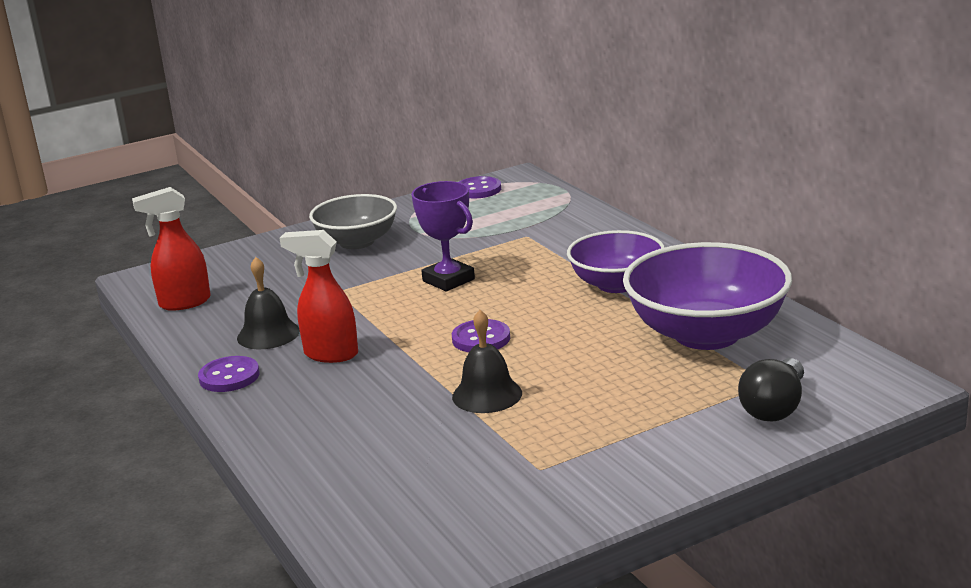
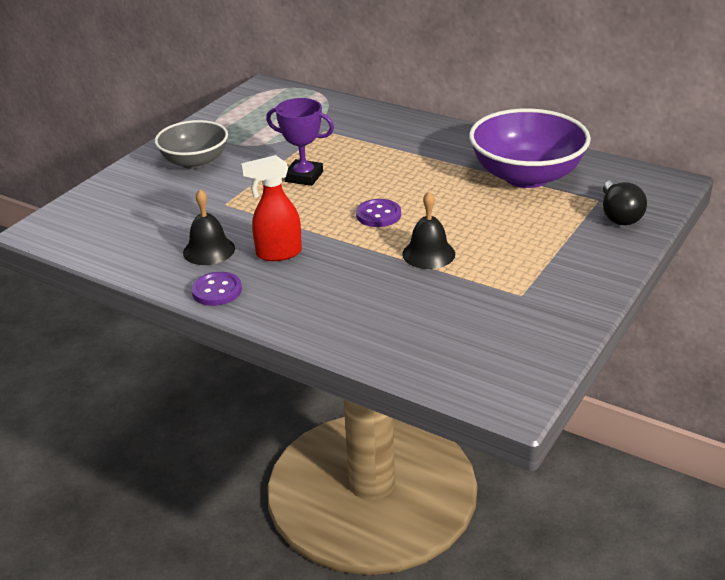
camera: 30 degrees left, 10 degrees up
red spray bottle [132,187,211,311] -> none
purple button [459,176,501,198] -> none
purple bowl [567,230,665,293] -> none

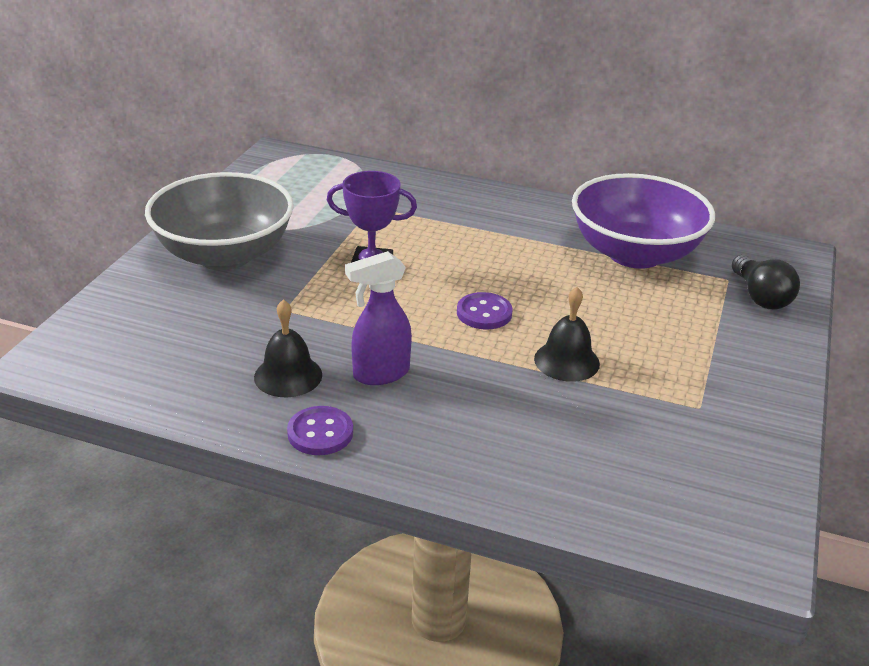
camera: 15 degrees left, 0 degrees up
grey bowl [155,120,228,169] -> grey bowl [145,172,294,270], size x1.55
red spray bottle [241,155,302,261] -> purple spray bottle [345,251,412,385]

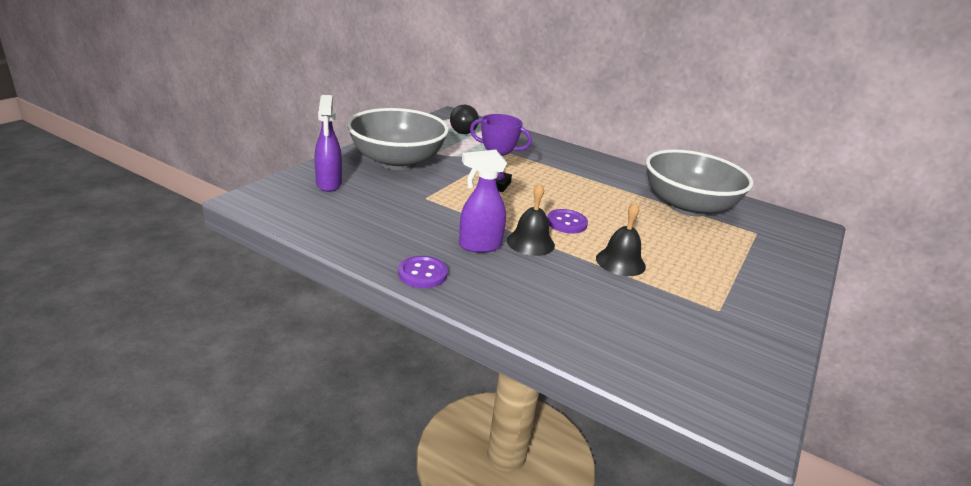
camera: 10 degrees right, 5 degrees down
black bell [254,299,322,398] -> black bell moved to [507,183,555,256]
purple bowl [572,173,715,269] -> grey bowl [646,149,754,217]
black light bulb [732,255,800,309] -> black light bulb moved to [450,105,479,134]
none -> purple spray bottle [315,95,342,192]

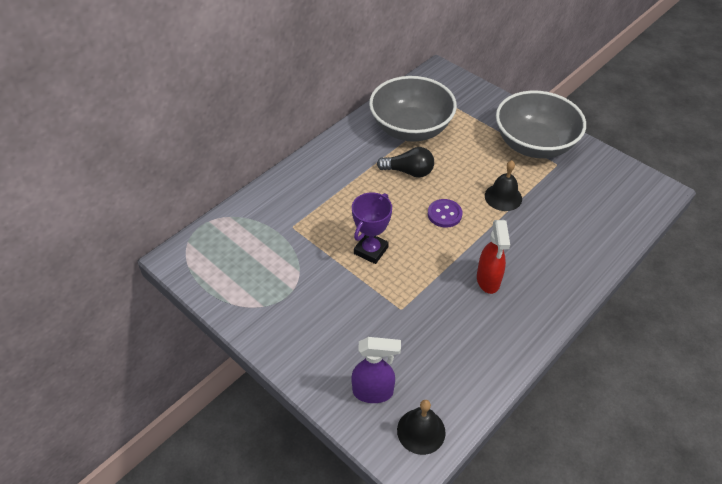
camera: 75 degrees left, 20 degrees up
grey bowl [347,108,449,170] -> grey bowl moved to [496,91,586,158]
purple button [398,256,448,288] -> none
black light bulb [450,105,479,134] -> black light bulb moved to [377,147,434,178]
purple spray bottle [459,150,507,253] -> red spray bottle [477,220,510,294]
black bell [507,183,555,256] -> black bell moved to [397,400,446,455]

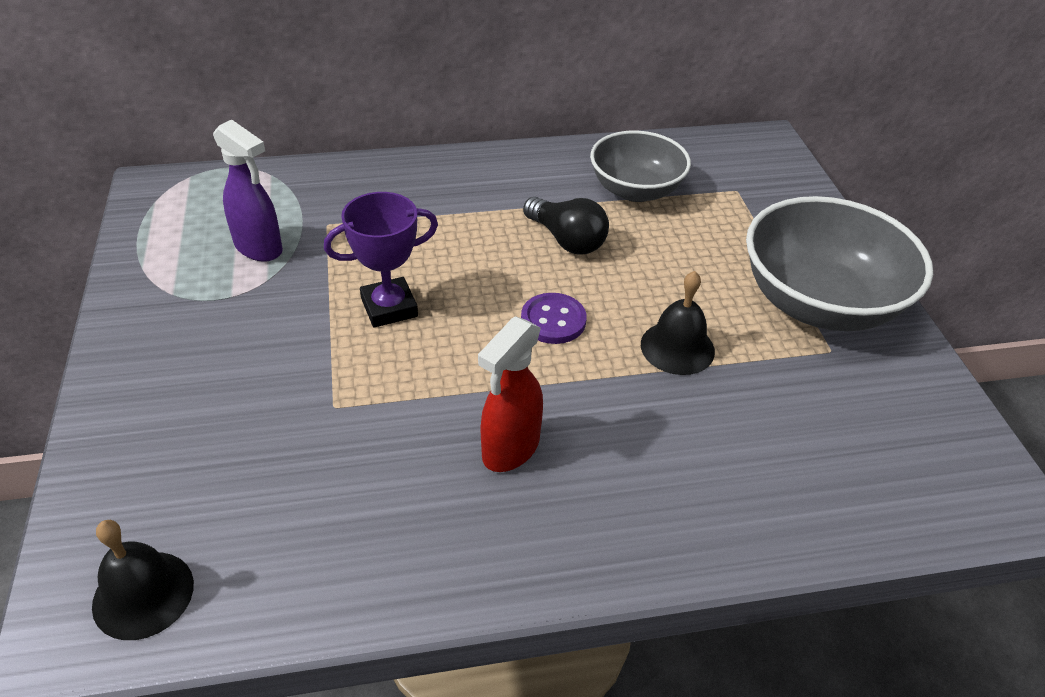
camera: 35 degrees right, 5 degrees down
purple spray bottle [351,337,401,403] -> purple spray bottle moved to [213,119,283,262]
grey bowl [369,76,457,142] -> grey bowl [590,131,691,202], size x0.65

